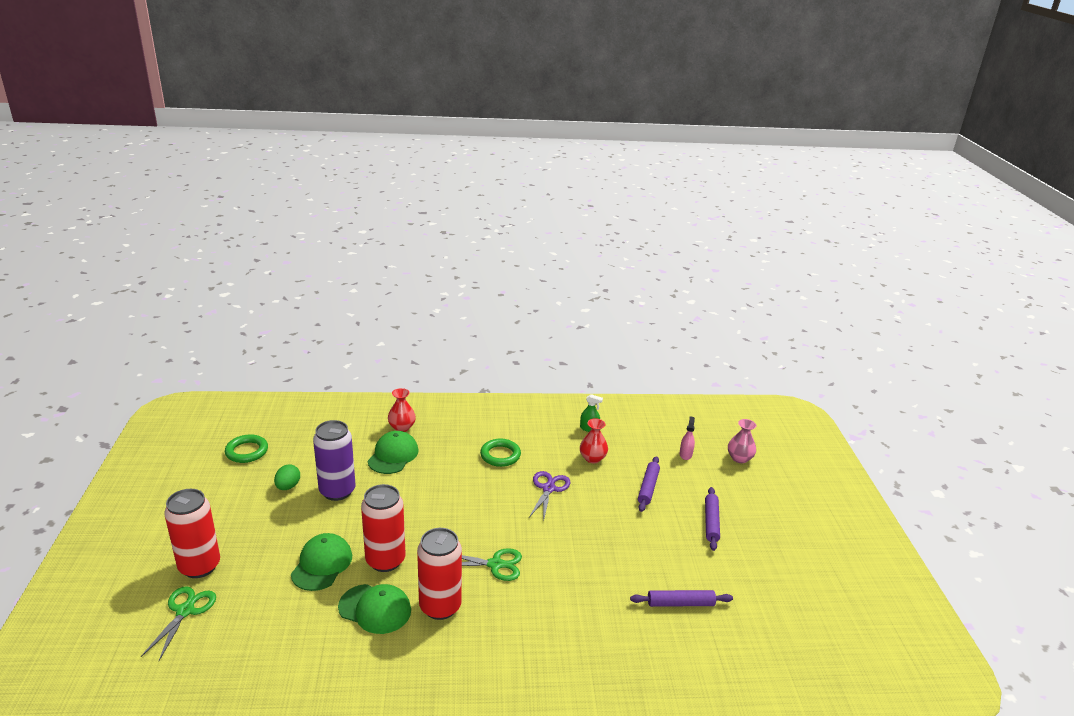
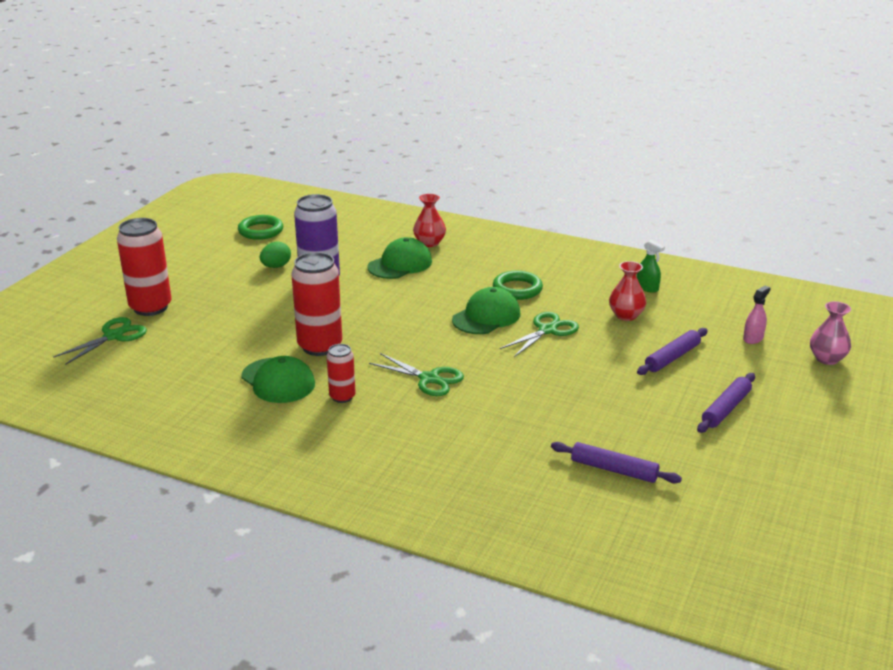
camera: 30 degrees right, 0 degrees up
green cap [291,533,352,591] -> green cap moved to [452,287,520,334]
red can [417,528,462,620] -> red can [327,344,356,403], size x0.54
purple scissors [529,471,571,522] -> green scissors [500,312,579,357]

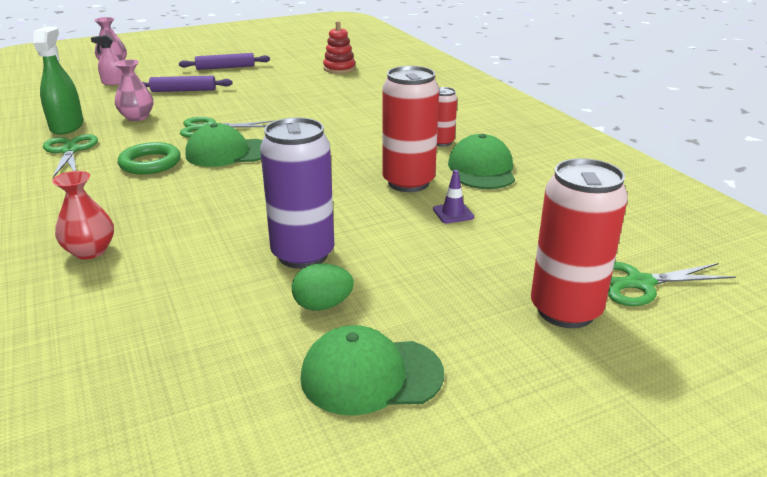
camera: 140 degrees left, 0 degrees up
green ring [238,215,283,240] -> none
green cap [367,237,432,279] -> green cap moved to [301,325,444,416]
green scissors [369,353,464,396] -> green scissors moved to [43,134,98,178]
purple rolling pin [551,442,682,483] -> red stacking toy [323,21,356,74]
red vase [609,261,646,321] -> pink vase [114,59,154,121]
green spray bottle [637,240,665,293] -> green spray bottle [33,27,83,135], size x1.74
none -> purple traffic cone [433,170,474,223]

